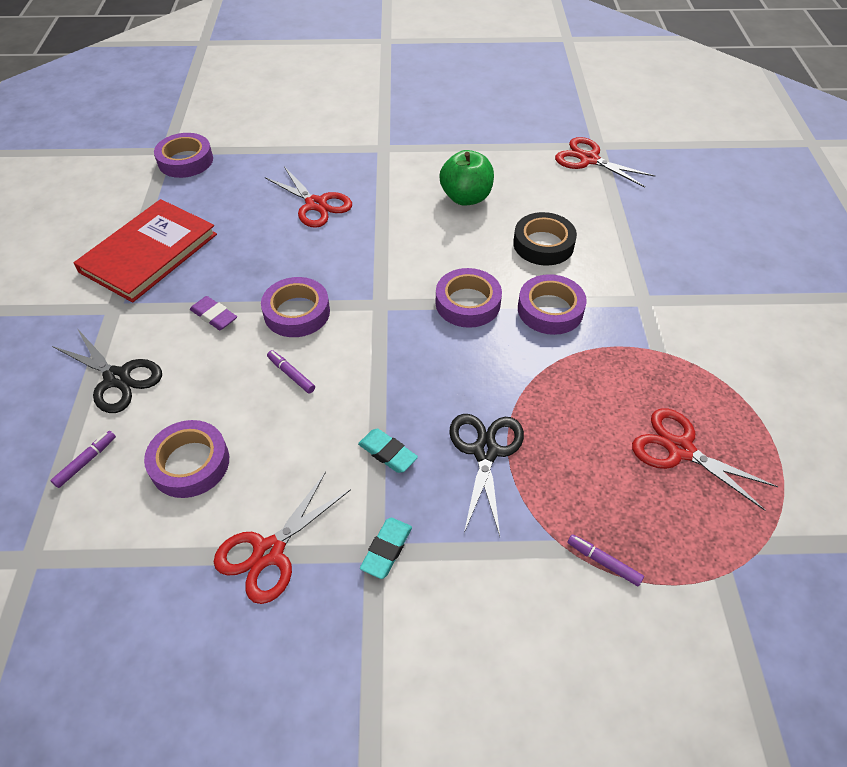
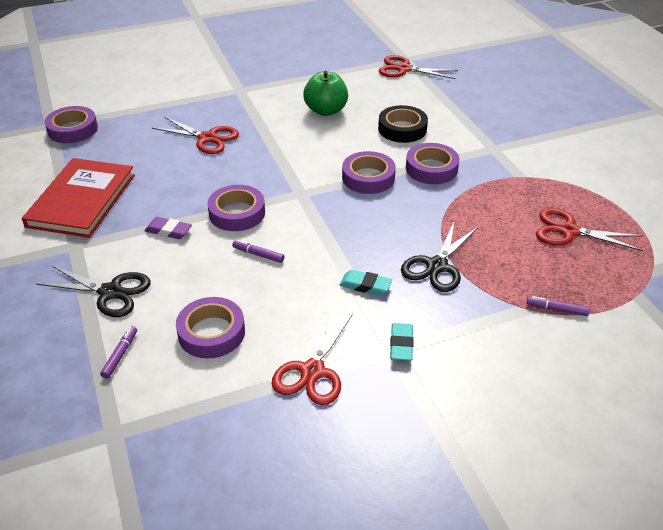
camera: 20 degrees left, 10 degrees down
black scissors [449,414,524,536] -> black scissors turned 135 degrees counterclockwise [401,222,478,292]

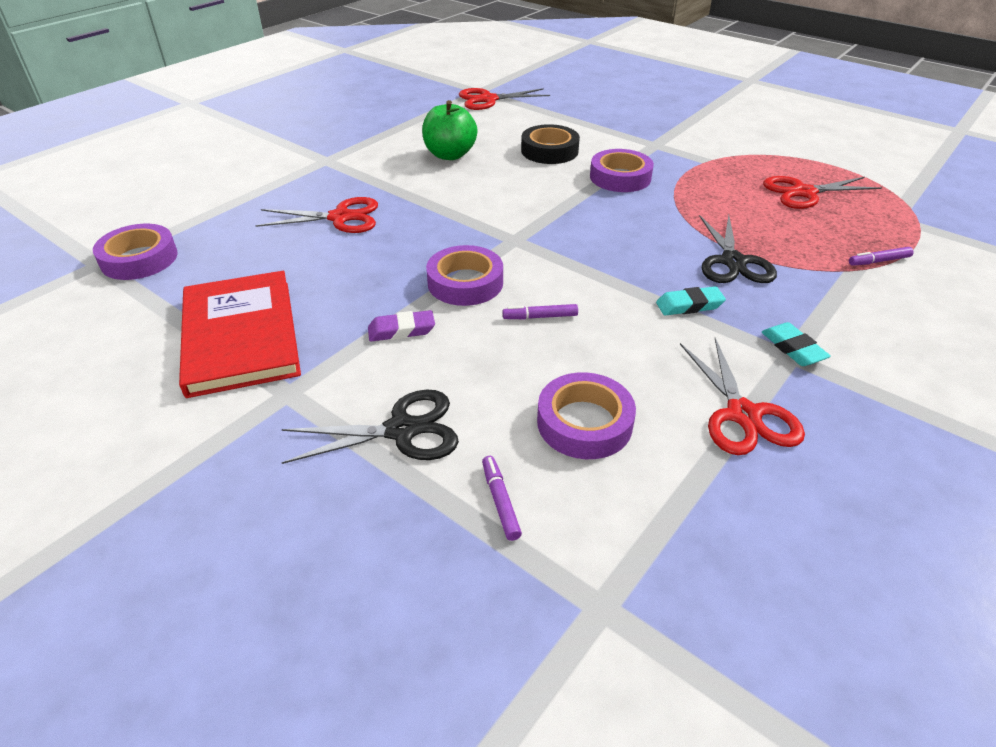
camera: 30 degrees left, 0 degrees up
purple tape [342,151,396,194] -> none

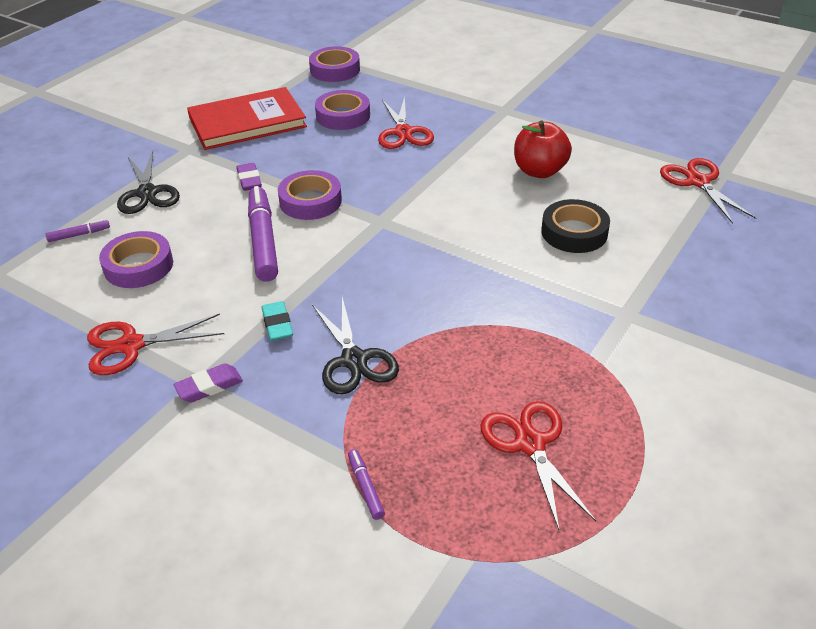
camera: 85 degrees right, 0 degrees up
green apple [422,100,478,160] -> red apple [514,120,572,178]
purple marker [503,304,578,319] -> purple marker [248,186,278,282], size x2.22
purple tape [590,149,654,192] -> purple tape moved to [315,90,370,130]
black scissors [699,215,777,283] -> black scissors turned 105 degrees counterclockwise [312,297,399,394]
turquoise eraser [762,322,831,366] -> purple eraser [173,363,243,402]

